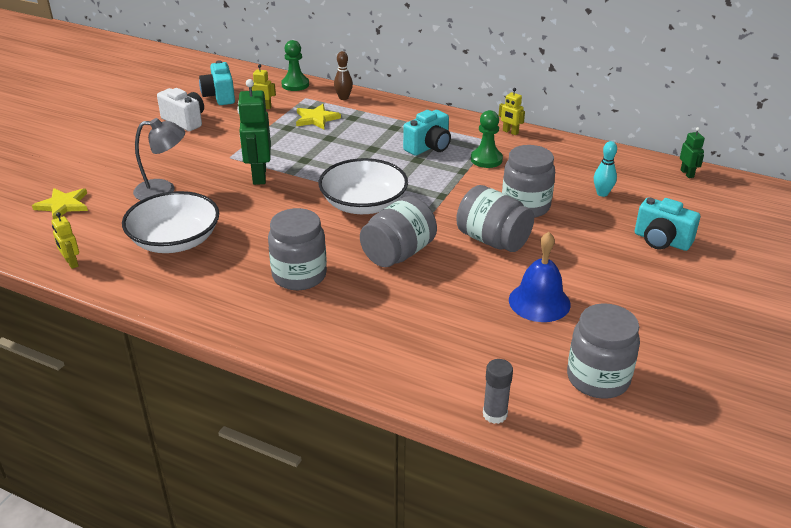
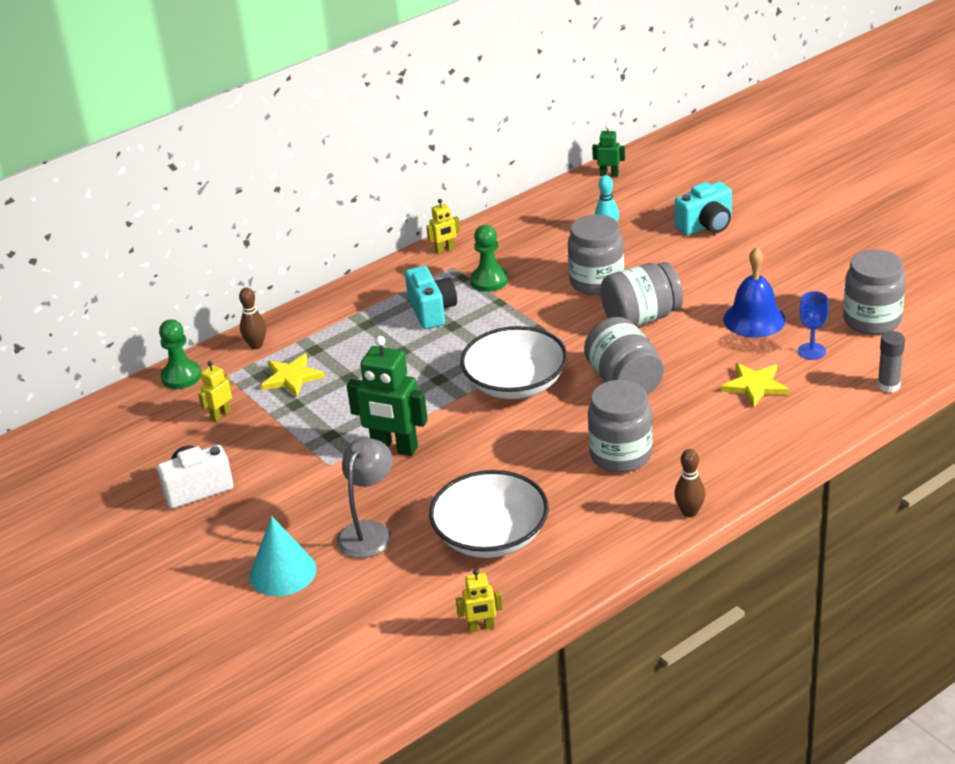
camera: 60 degrees left, 0 degrees up
yellow star [32,188,88,219] -> yellow star moved to [721,363,789,408]
turquoise camera [199,61,235,105] -> none
none -> turquoise cone [249,516,316,596]
none -> brown bowling pin [674,449,705,517]
none -> blue goblet [798,291,829,360]

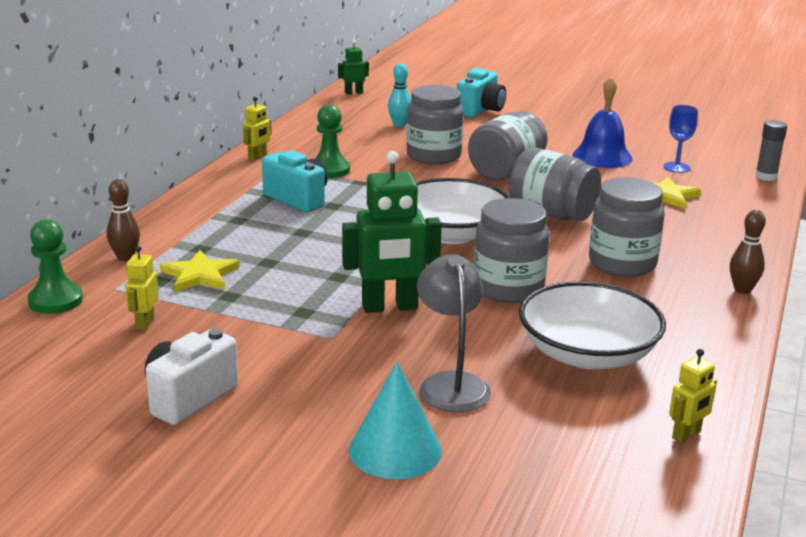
camera: 35 degrees left, 10 degrees down
grey jar [843,249,906,335] -> grey jar moved to [474,198,550,303]

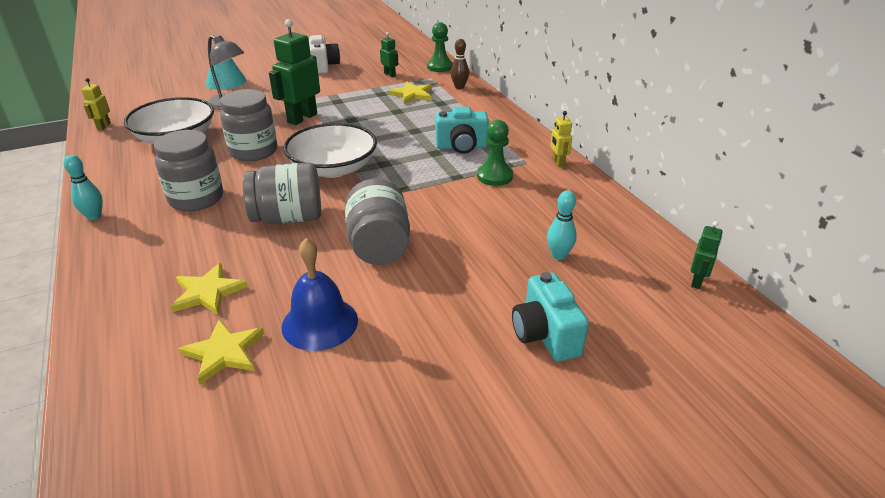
camera: 135 degrees right, 10 degrees up
yellow robot [125,245,159,330] -> green robot [380,32,398,77]
grey jar [406,85,464,164] -> none
blue goblet [663,105,698,173] -> yellow star [178,320,264,385]
brown bowling pin [730,210,766,294] -> turquoise bowling pin [64,155,103,220]
grey glue stick [755,120,787,181] -> none

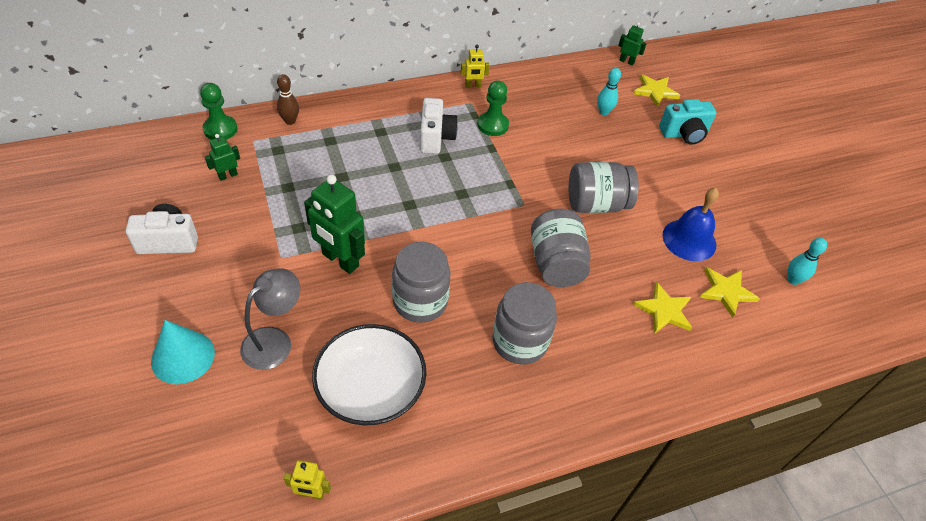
camera: 90 degrees left, 15 degrees up
turquoise bowling pin [64,155,103,220] -> turquoise bowling pin moved to [787,238,827,285]
white bowl [283,123,377,178] -> none
yellow star [389,81,432,104] -> yellow star moved to [633,74,680,107]
turquoise camera [435,107,489,154] -> white camera [420,98,458,154]

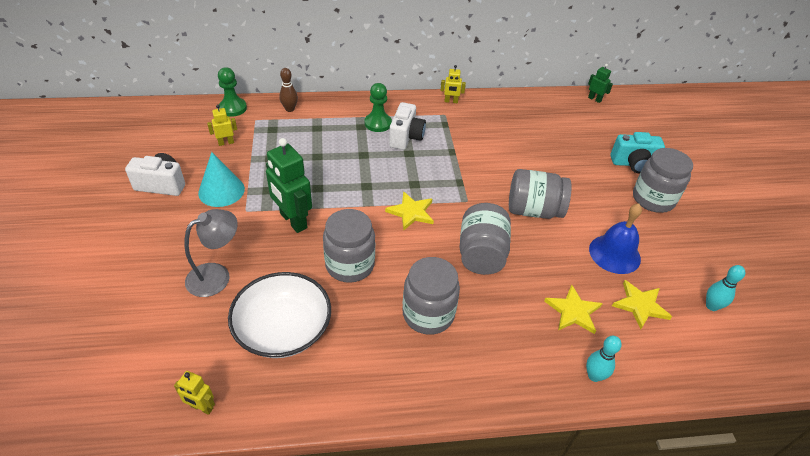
camera: 15 degrees right, 5 degrees down
turquoise cone [151,320,215,384] -> turquoise cone moved to [198,152,245,207]
green robot [205,134,240,181] -> yellow robot [207,105,237,146]
green pawn [478,80,509,136] -> green pawn moved to [365,83,392,132]
turquoise bowling pin [597,68,621,116] -> turquoise bowling pin moved to [586,336,622,382]
yellow star [633,74,680,107] -> yellow star moved to [385,191,434,231]
none -> grey jar [633,148,693,213]

